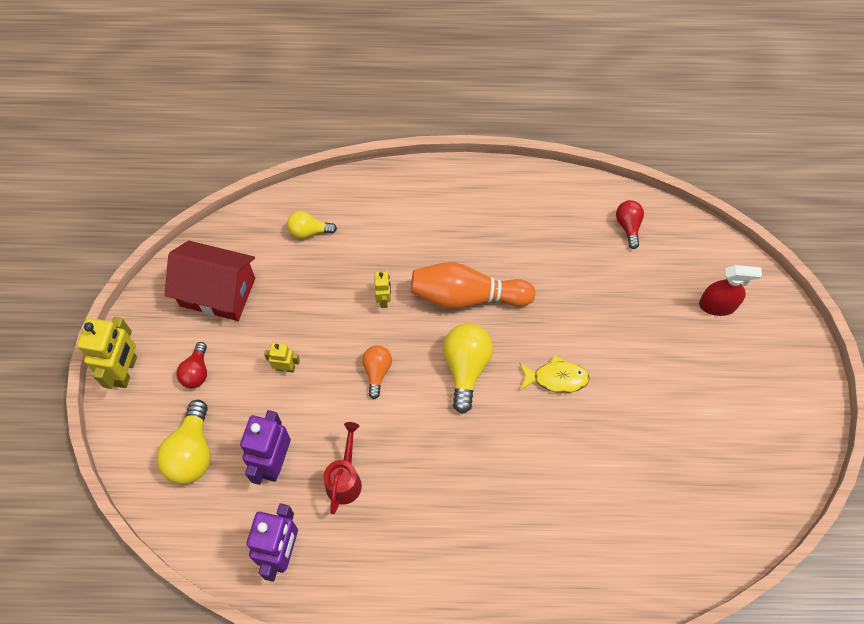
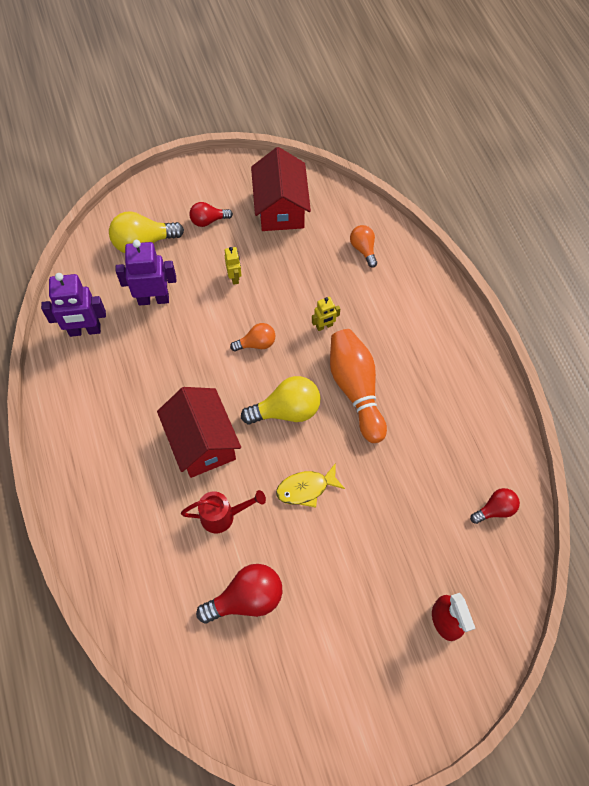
camera: 70 degrees right, 0 degrees up
yellow robot [77,317,137,389] -> none
yellow light bulb [287,211,337,239] -> orange light bulb [350,225,377,268]
red watering can [323,422,362,514] -> red watering can moved to [181,490,266,533]
yellow fish [519,355,590,393] -> yellow fish turned 90 degrees clockwise [276,464,345,508]
none -> red house [157,387,241,478]
none -> red light bulb [196,564,282,624]

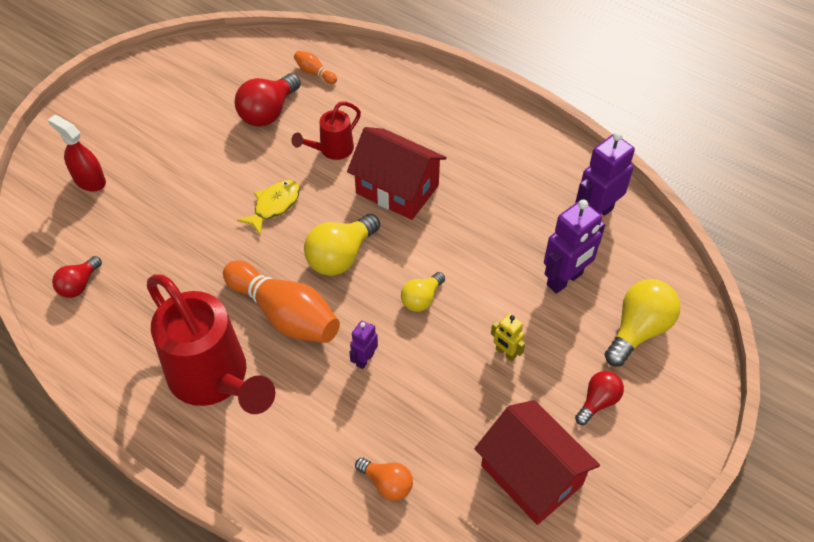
camera: 145 degrees right, 10 degrees down
orange light bulb [230,323,275,352] -> yellow light bulb [401,272,445,312]
yellow robot [312,297,340,331] -> purple robot [349,321,378,369]
none -> red watering can [147,274,276,414]
none -> orange bowling pin [294,51,337,84]

